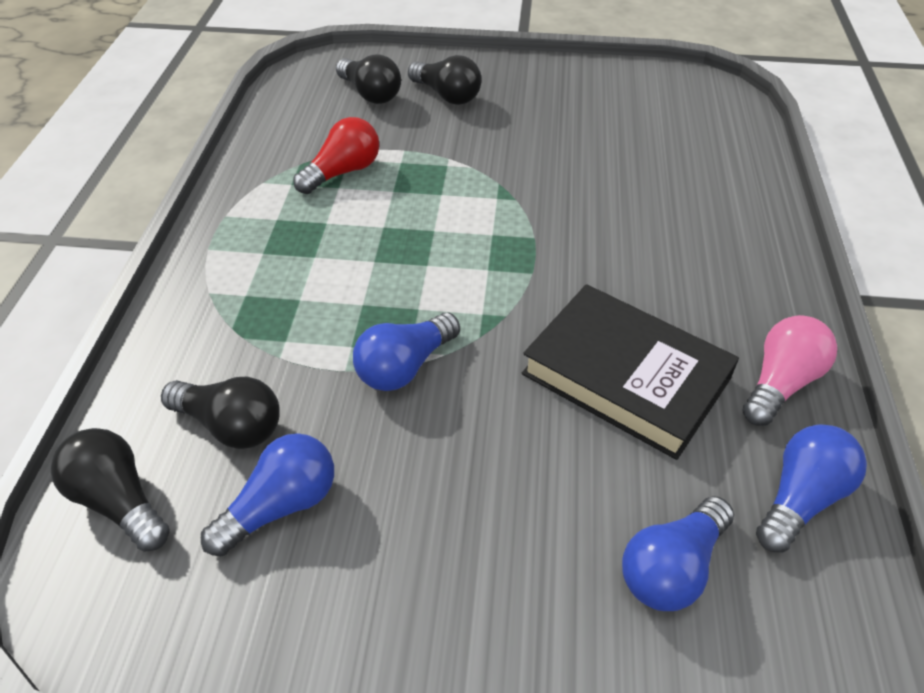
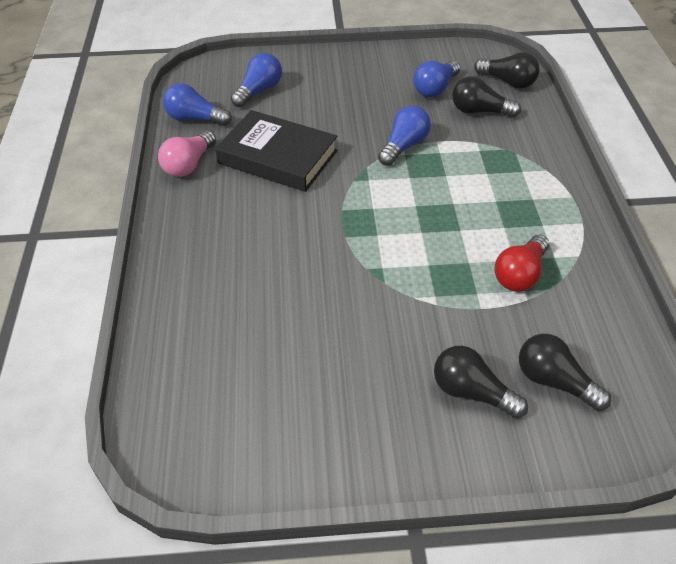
camera: 170 degrees right, 0 degrees up
blue light bulb [756,424,867,553] -> blue light bulb turned 75 degrees clockwise [163,84,232,126]

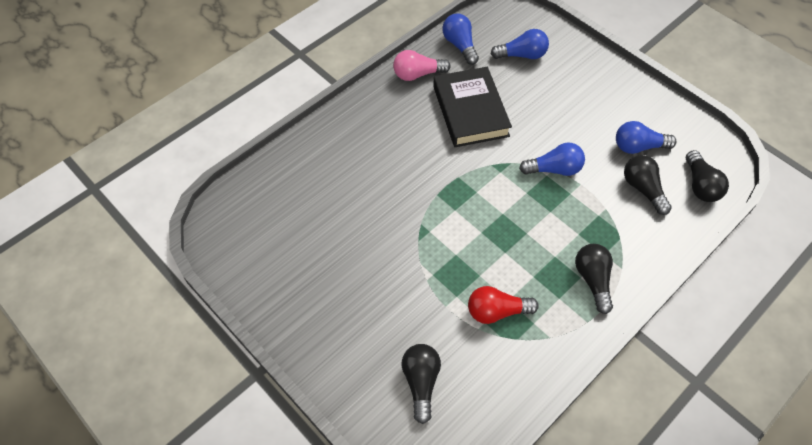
camera: 50 degrees right, 10 degrees up
black light bulb [434,346,528,419] -> black light bulb moved to [575,244,613,314]

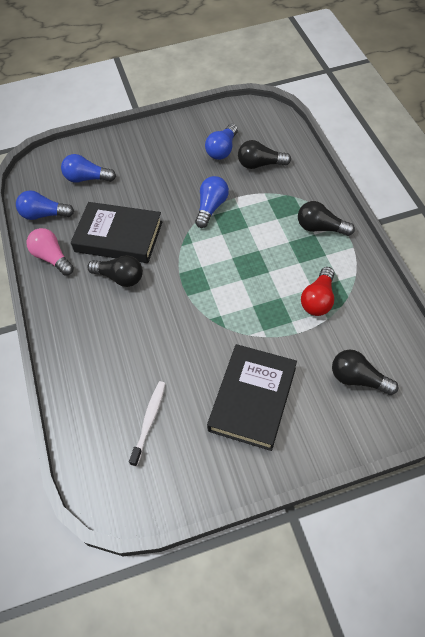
camera: 60 degrees left, 0 degrees up
pink light bulb [393,50,451,81] -> pink light bulb turned 120 degrees clockwise [26,228,74,276]
blue light bulb [491,29,549,59] -> blue light bulb turned 105 degrees counterclockwise [61,154,116,183]
black light bulb [686,150,729,202] -> black light bulb moved to [87,255,143,287]
none -> white toothbrush [129,381,166,467]
none -> black book [207,344,297,451]

